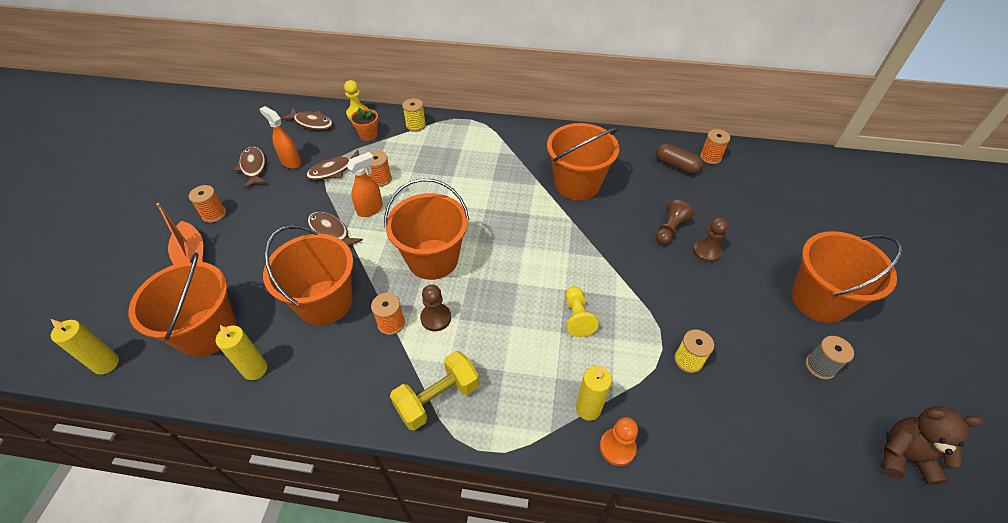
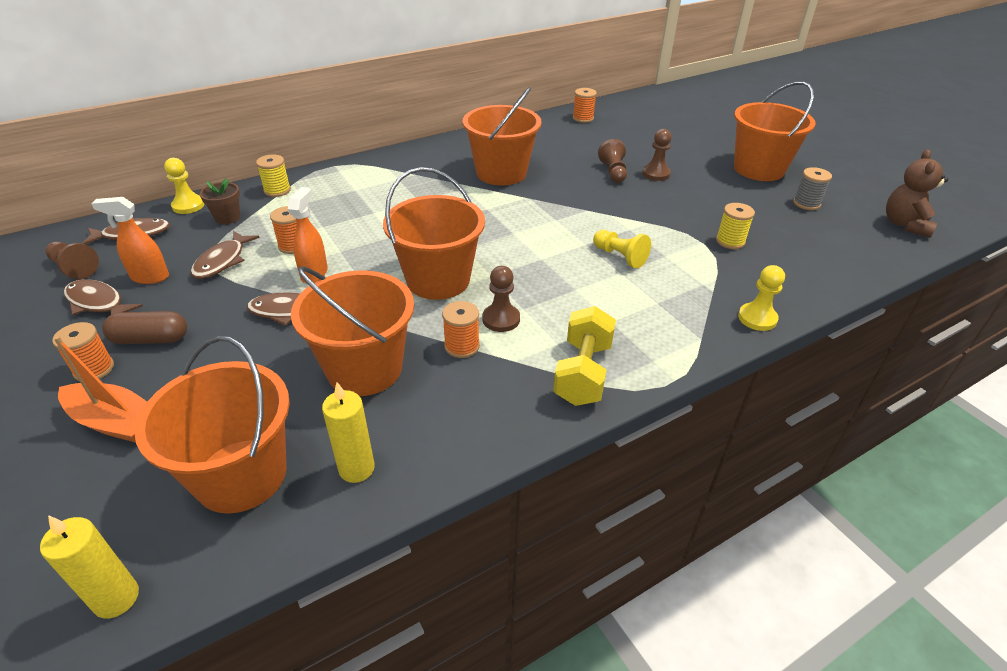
camera: 40 degrees left, 10 degrees down
orange flower pot [350,107,379,141] -> brown flower pot [200,178,240,224]
yellow candle [576,366,612,421] -> none
orange pawn [600,417,638,466] -> yellow pawn [738,265,785,331]
brown capsule [656,143,703,174] -> brown capsule moved to [102,311,187,344]
brown teddy bear [883,406,982,485] -> brown teddy bear turned 45 degrees counterclockwise [886,149,948,238]
none -> brown pawn [45,242,99,279]

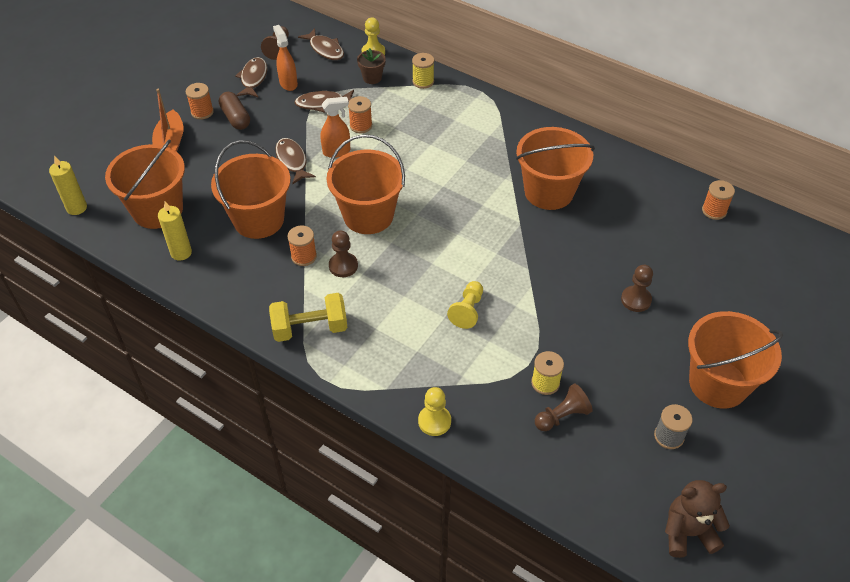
camera: 65 degrees right, 10 degrees up
brown pawn [598,139,627,183] -> brown pawn moved to [535,383,593,431]

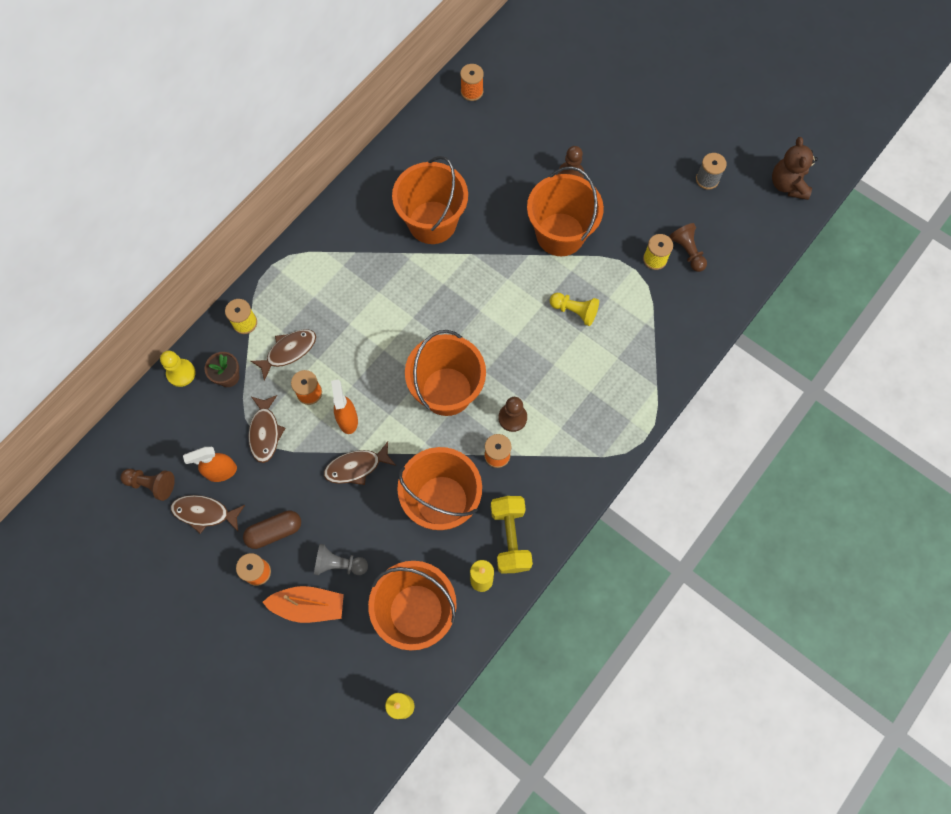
camera: 85 degrees left, 20 degrees up
yellow dumbbell [269,293,348,342] -> yellow dumbbell moved to [491,496,533,574]
brown fish [298,28,344,60] -> brown fish moved to [251,329,316,381]
yellow pawn [418,387,451,436] -> none
orange bucket [688,311,783,409] -> orange bucket moved to [527,166,604,256]
none -> grey pawn [314,544,368,575]

